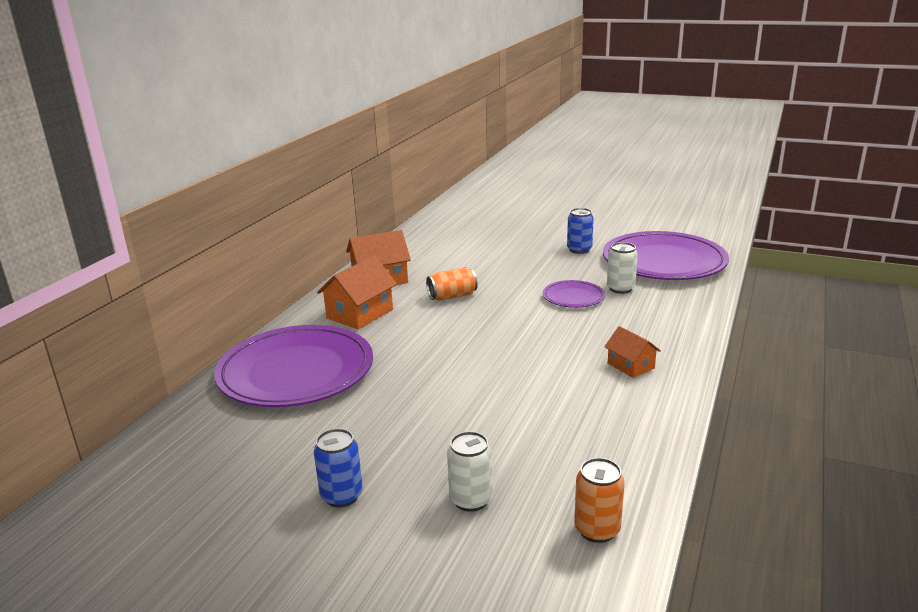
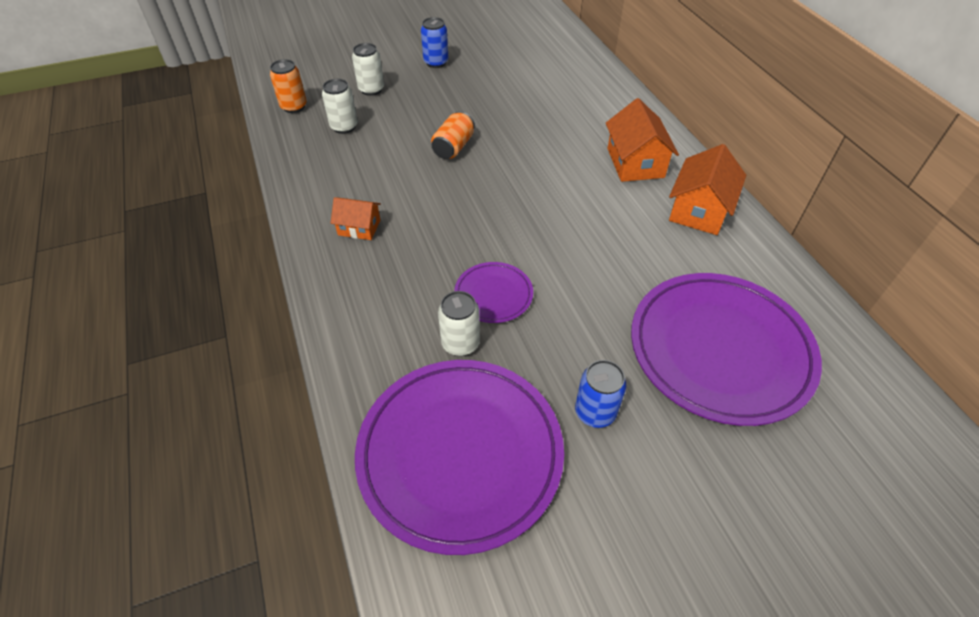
camera: 135 degrees right, 25 degrees up
purple plate [214,325,373,407] -> purple plate moved to [631,273,822,426]
orange can [426,267,478,301] -> orange can moved to [431,111,475,159]
none -> white can [322,79,358,134]

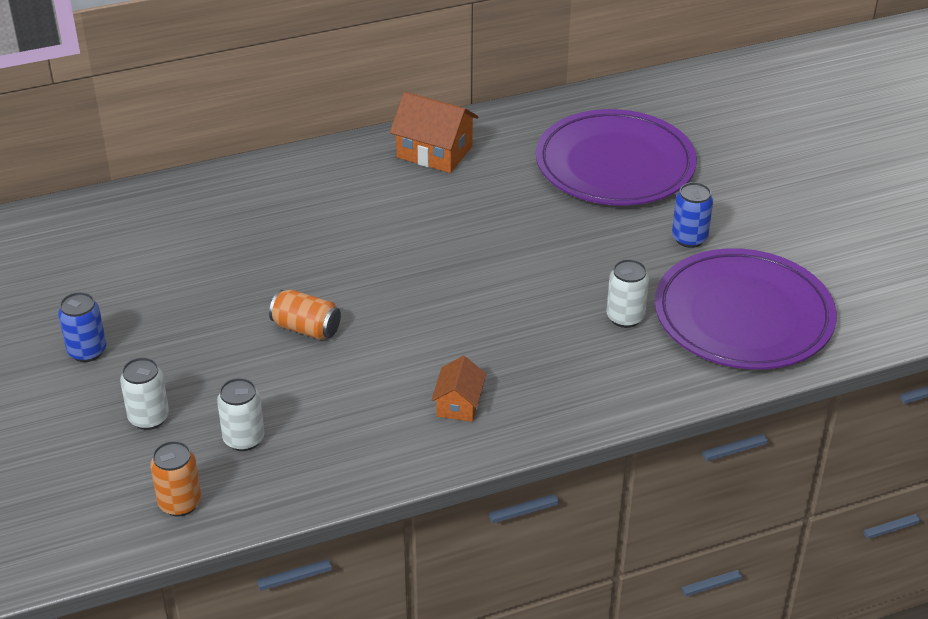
camera: 90 degrees left, 10 degrees down
purple plate [454,262,533,323] -> none
orange house [606,98,679,182] -> none

